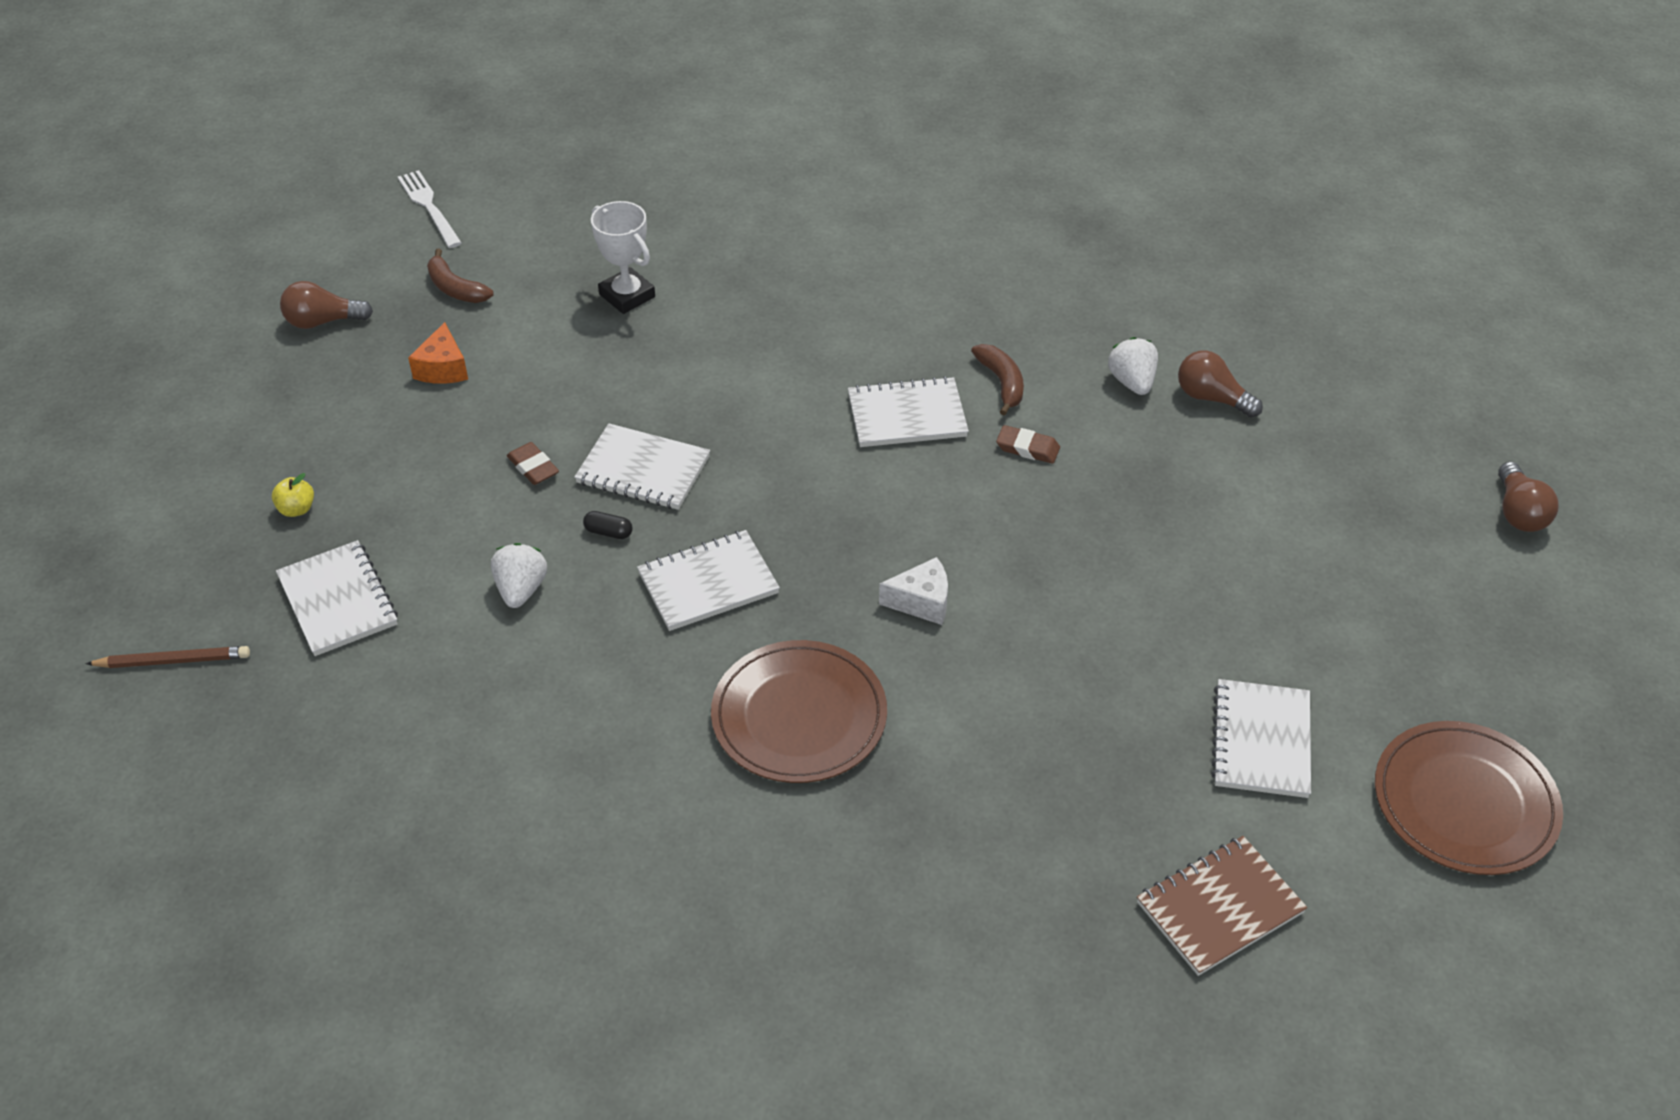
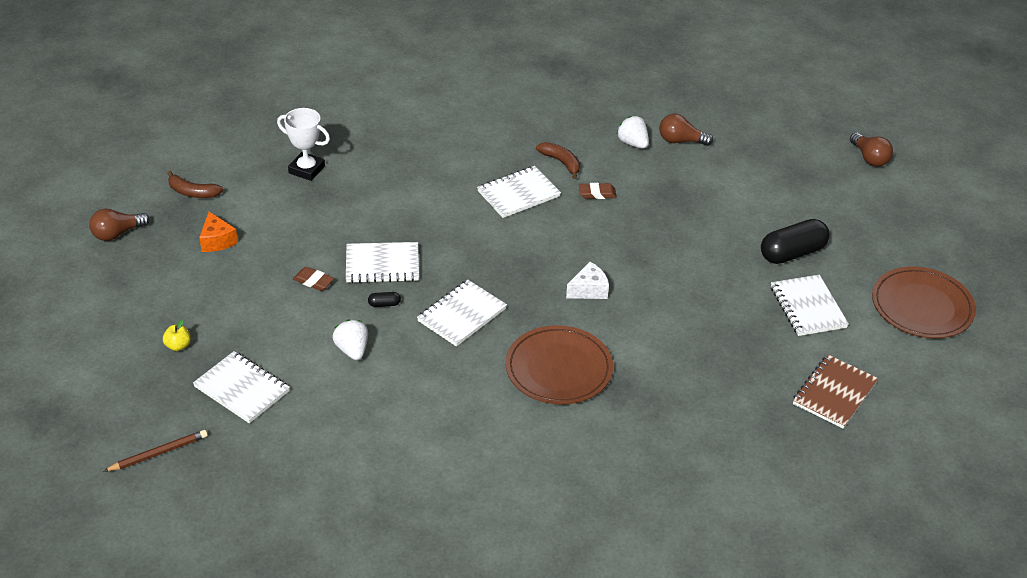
camera: 25 degrees left, 5 degrees down
white fork [398,170,462,248] -> none
none -> black capsule [761,219,830,264]

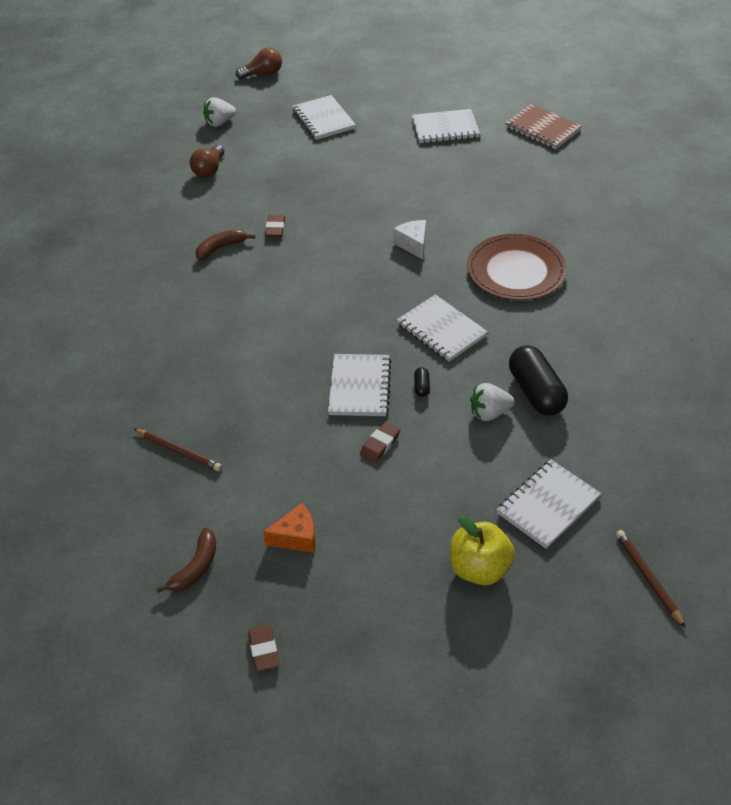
camera: 80 degrees left, 5 degrees up
brown light bulb [89,209,150,241] -> brown eraser [248,625,279,671]
yellow apple [163,319,191,351] -> yellow apple [450,516,515,585], size x1.97
white trophy [277,108,330,181] -> brown pencil [134,429,222,471]
white notebook [477,166,561,218] -> white notebook moved to [292,95,356,140]
white strawberry [617,116,649,149] -> white strawberry moved to [203,97,236,127]
black capsule [761,219,830,264] -> black capsule moved to [509,345,568,415]
brown plate [872,266,976,338] -> none

